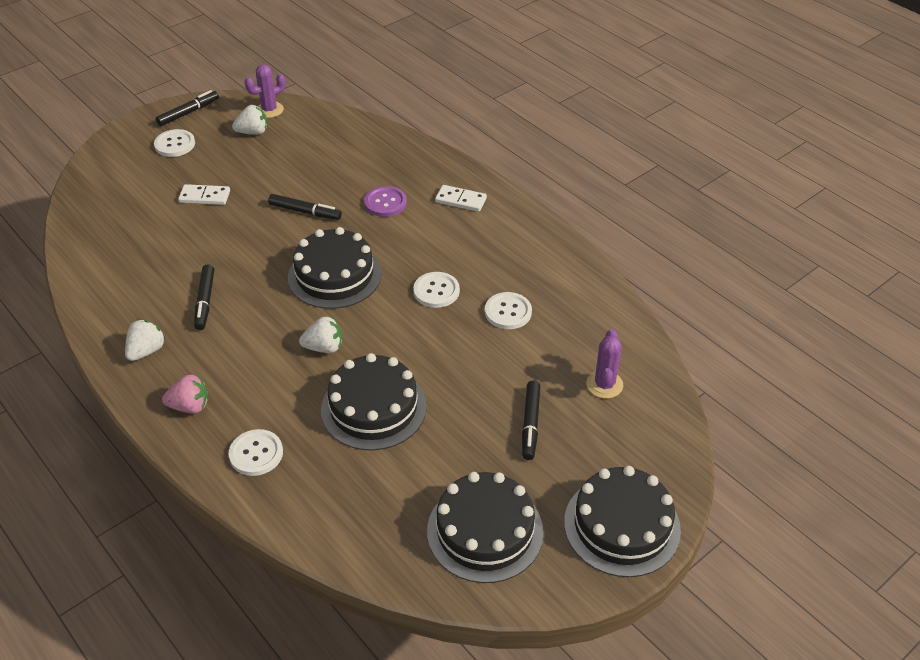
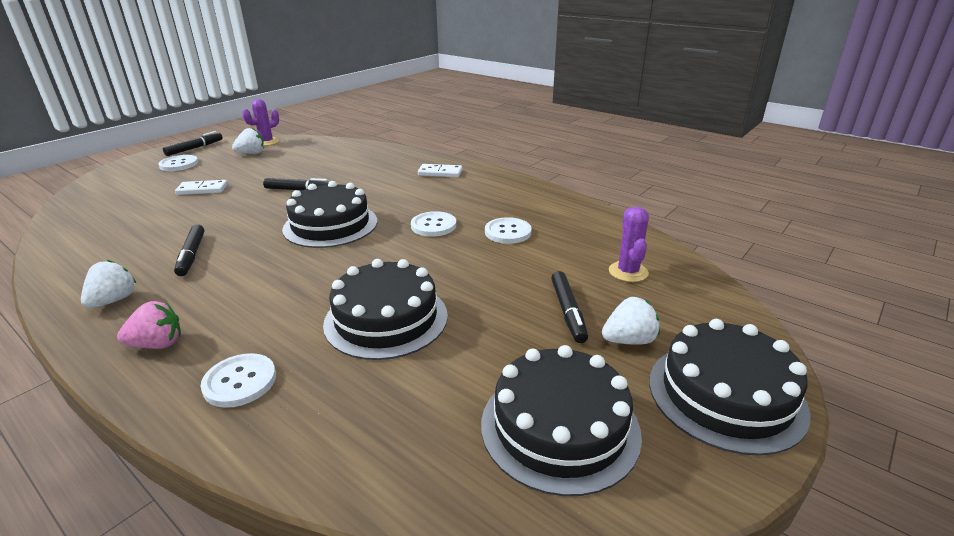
camera: 10 degrees left, 15 degrees down
white strawberry [299,317,342,353] -> white strawberry moved to [602,297,660,345]
purple button [364,186,407,217] -> none

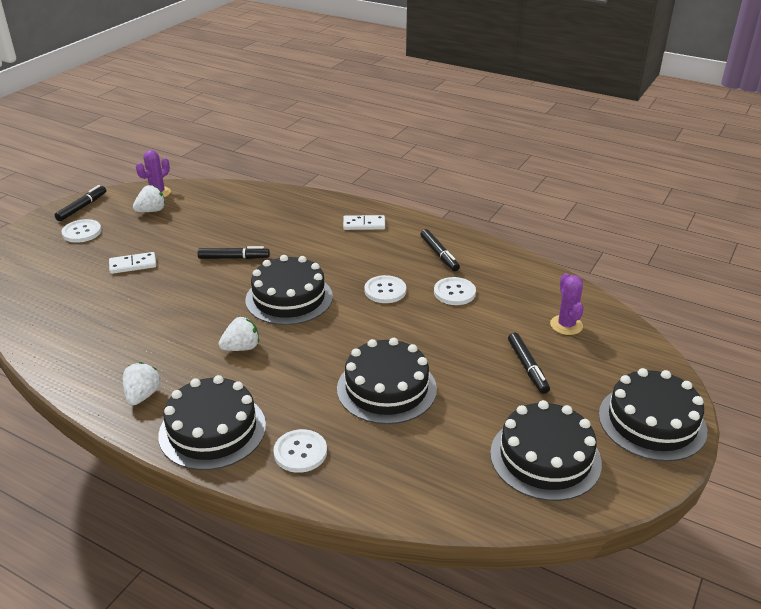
camera: 10 degrees left, 5 degrees up
pink strawberry [117,301,181,349] -> black cake [158,375,266,470]
black marker [174,224,205,276] -> black marker moved to [420,229,460,271]
white strawberry [602,297,660,345] -> white strawberry moved to [219,317,259,351]

